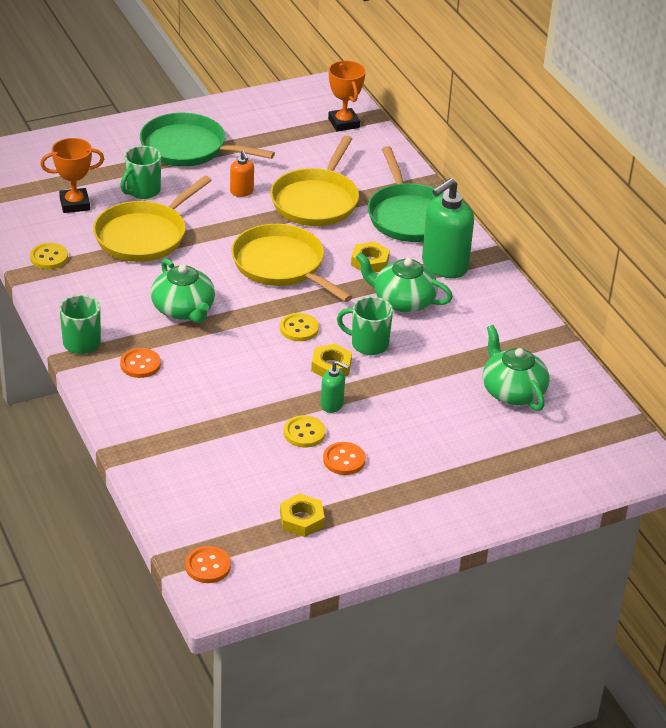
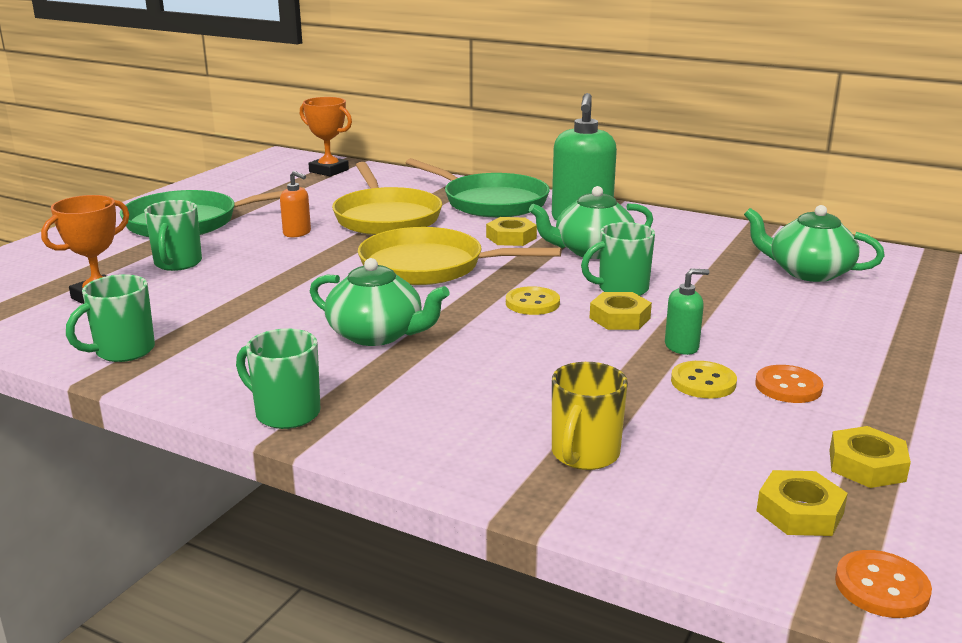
camera: 35 degrees left, 15 degrees down
yellow button [30,243,68,269] -> green mug [66,274,155,362]
yellow pan [93,176,212,262] -> none
orange button [120,348,161,378] -> none
none -> yellow mug [552,362,628,470]
none -> yellow nut [756,470,848,536]

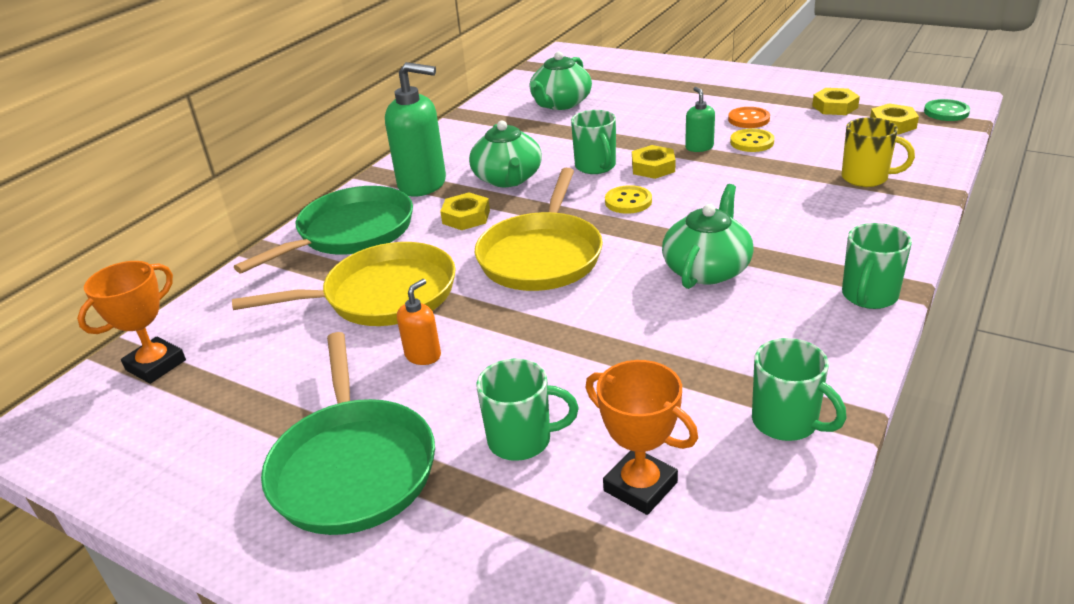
camera: 85 degrees left, 10 degrees up
orange button [835,550,932,618] -> green button [924,99,970,121]

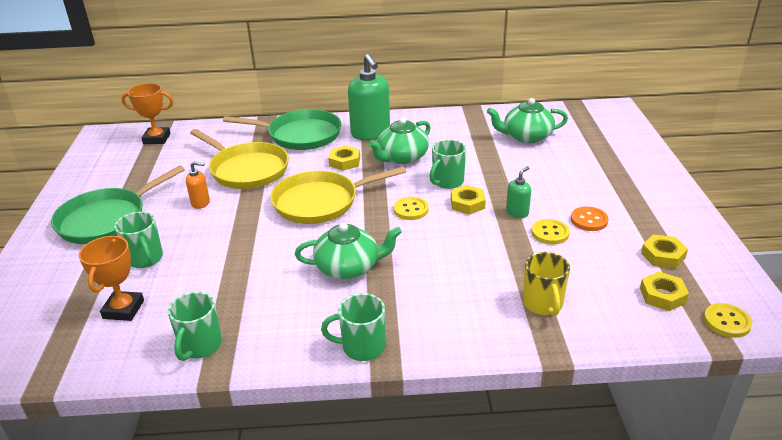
camera: 55 degrees right, 0 degrees up
green button [924,99,970,121] -> yellow button [704,303,752,338]

